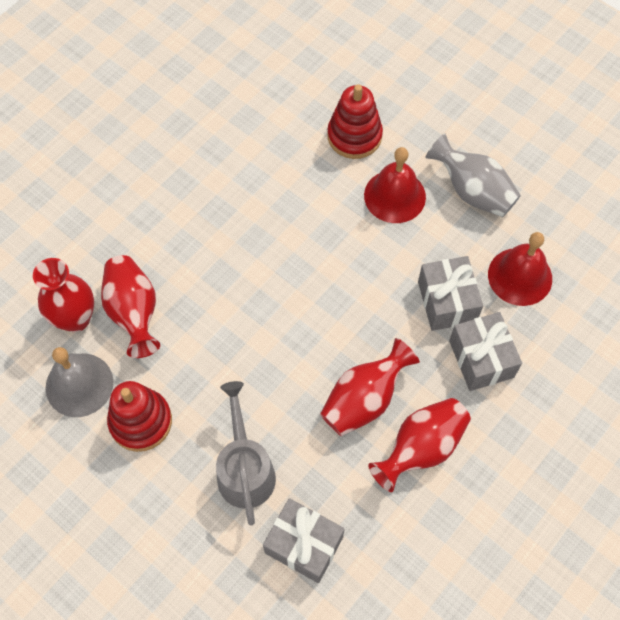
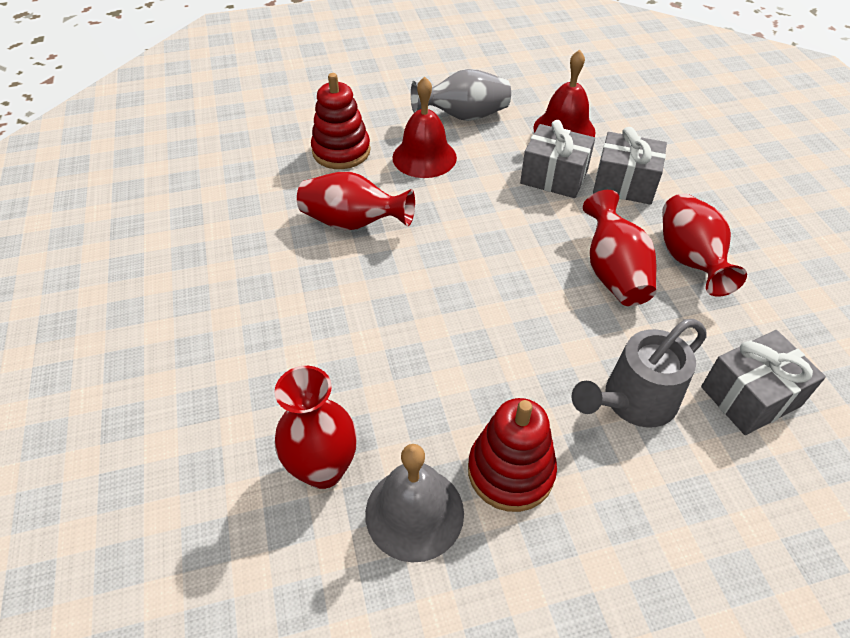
camera: 55 degrees left, 15 degrees down
red vase [101,255,160,358] -> red vase moved to [297,172,415,231]
grey watering can [216,381,276,526] -> grey watering can turned 60 degrees counterclockwise [572,319,706,428]

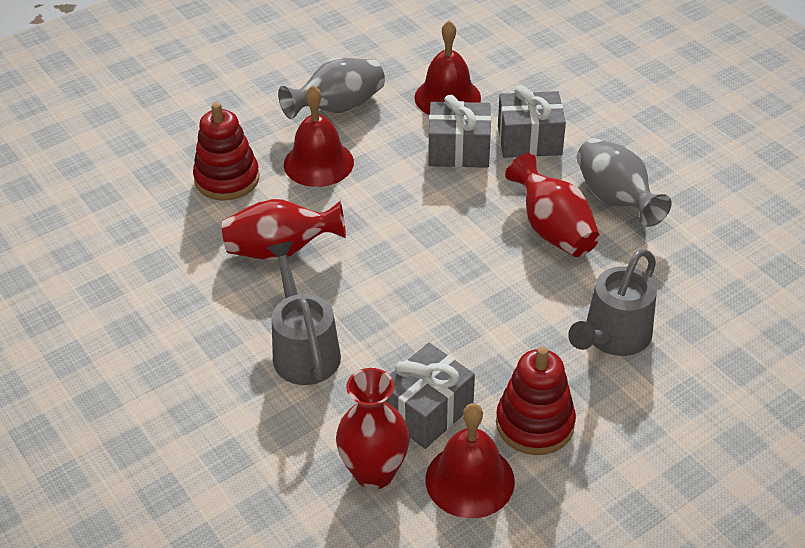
camera: 20 degrees left, 5 degrees down
grey bell [365,444,464,563] -> red bell [426,403,515,518]
red vase [662,193,747,297] -> grey vase [577,138,672,227]
grey gift [701,330,826,435] -> grey gift moved to [385,343,475,449]
none -> grey watering can [267,241,341,385]

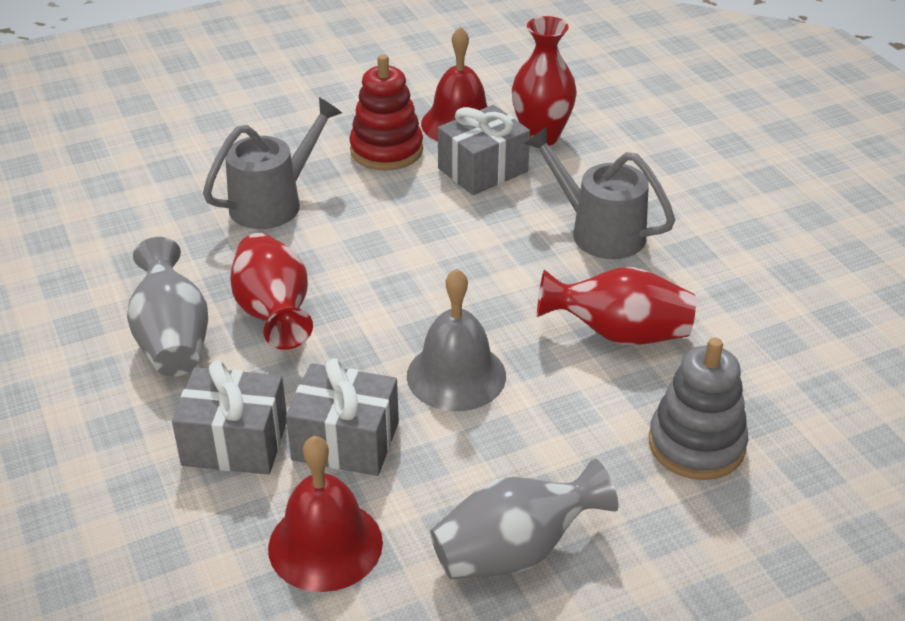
camera: 170 degrees left, 5 degrees down
red stacking toy [193,102,259,201] -> grey stacking toy [649,338,748,480]
grey watering can [267,241,341,385] -> grey watering can turned 135 degrees clockwise [524,126,675,259]
red bell [284,85,354,187] -> none
none -> grey bell [407,269,506,411]

